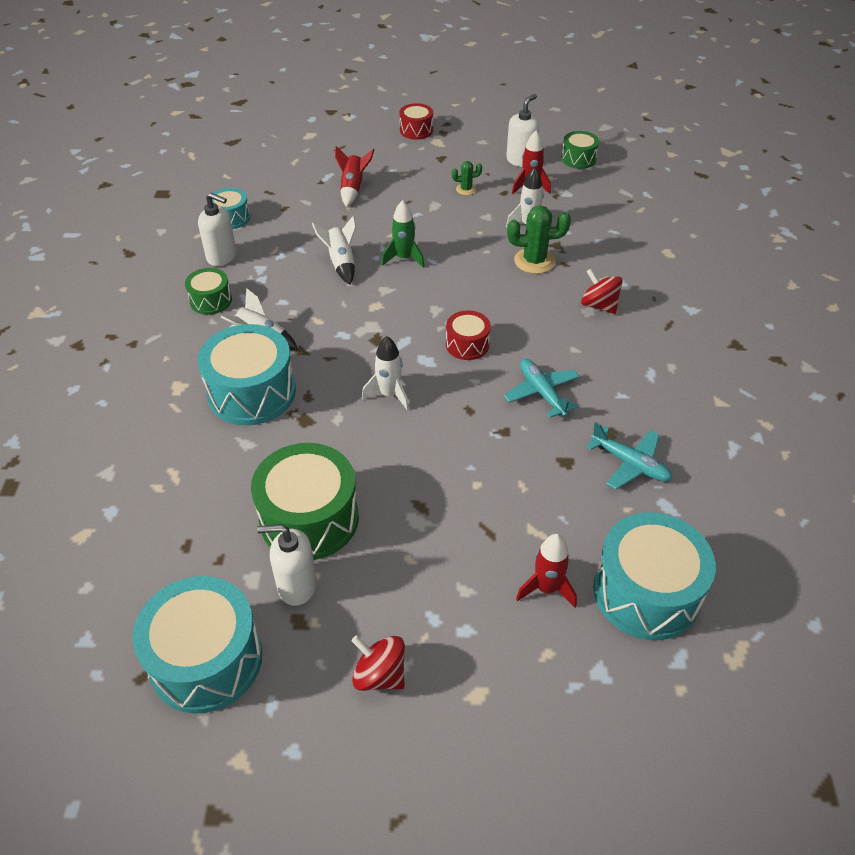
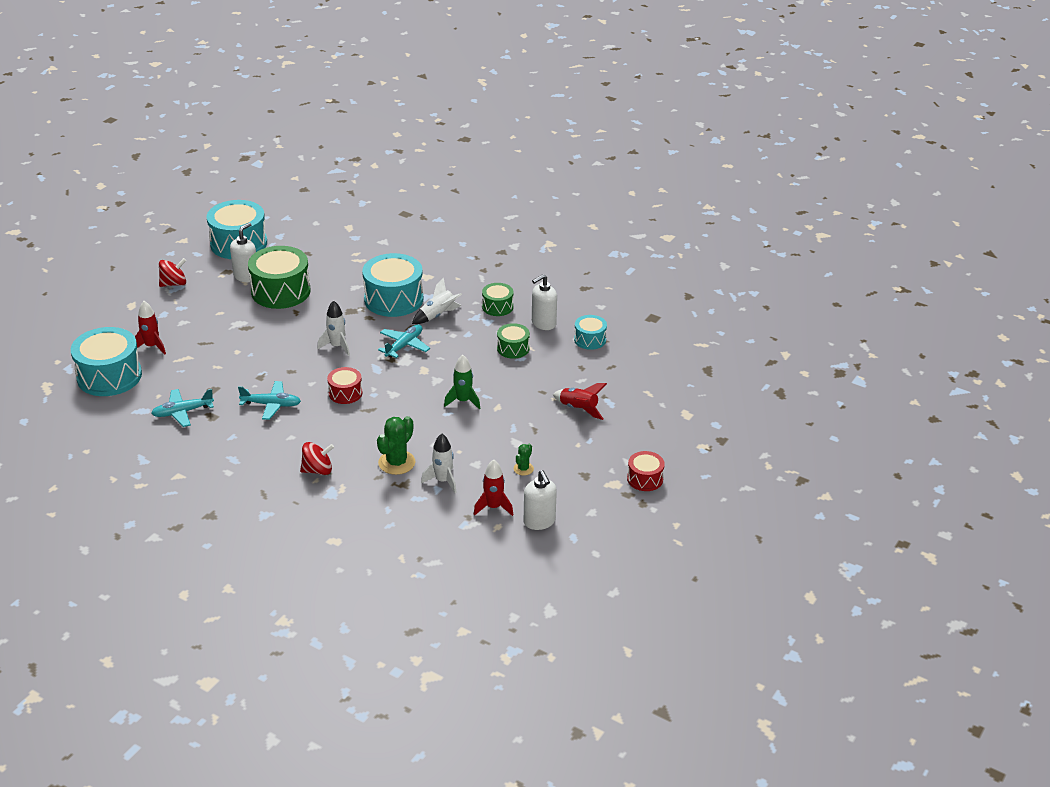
camera: 120 degrees right, 10 degrees down
white rocket [312,215,356,284] -> none
green drum [561,131,599,169] -> green drum moved to [497,323,530,359]
none -> turquoise plane [378,324,430,358]

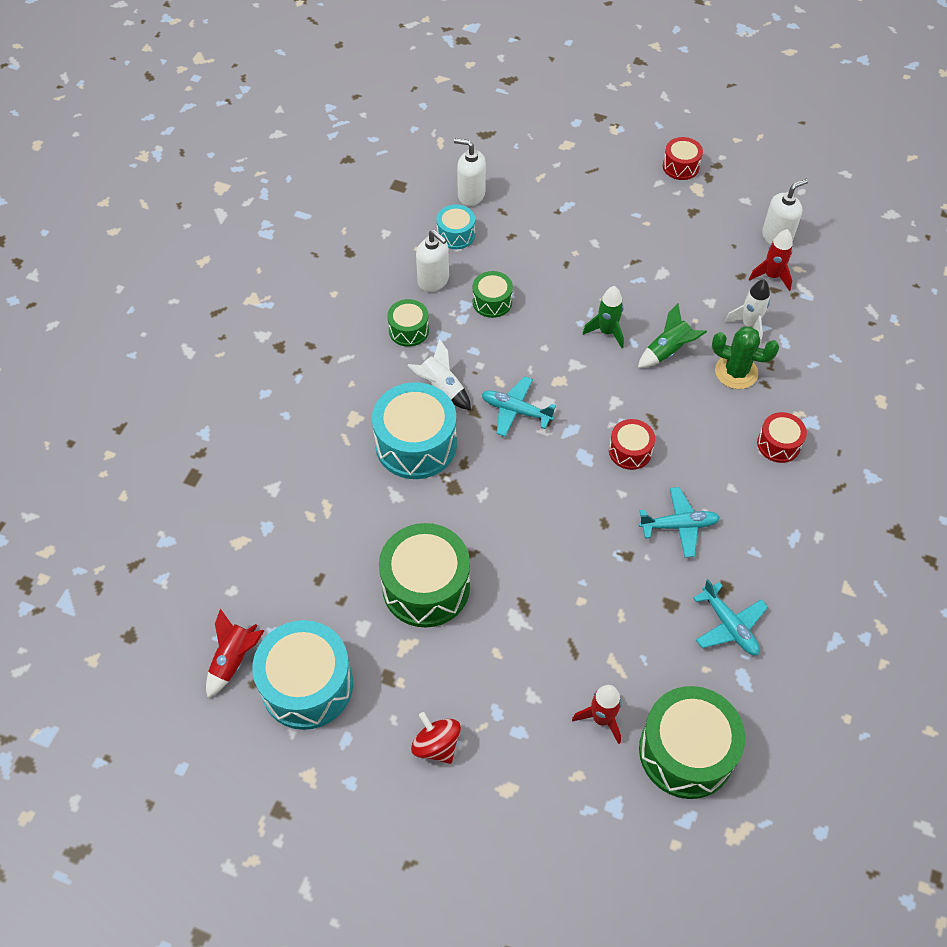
camera: 100 degrees left, 20 degrees up
turquoise drum [71,327,142,396] -> green drum [639,686,745,799]
white soap dispenser [230,223,256,282] -> white soap dispenser moved to [454,138,486,206]
turquoise plane [238,381,301,420] -> turquoise plane turned 90 degrees clockwise [639,487,720,558]
red spinning top [300,442,334,475] -> red drum [757,412,807,463]
white rocket [317,301,350,356] -> none
green cactus [514,443,534,476] -> none
red rocket [553,383,607,420] -> red rocket moved to [206,608,264,698]
none -> green rocket [638,303,707,368]

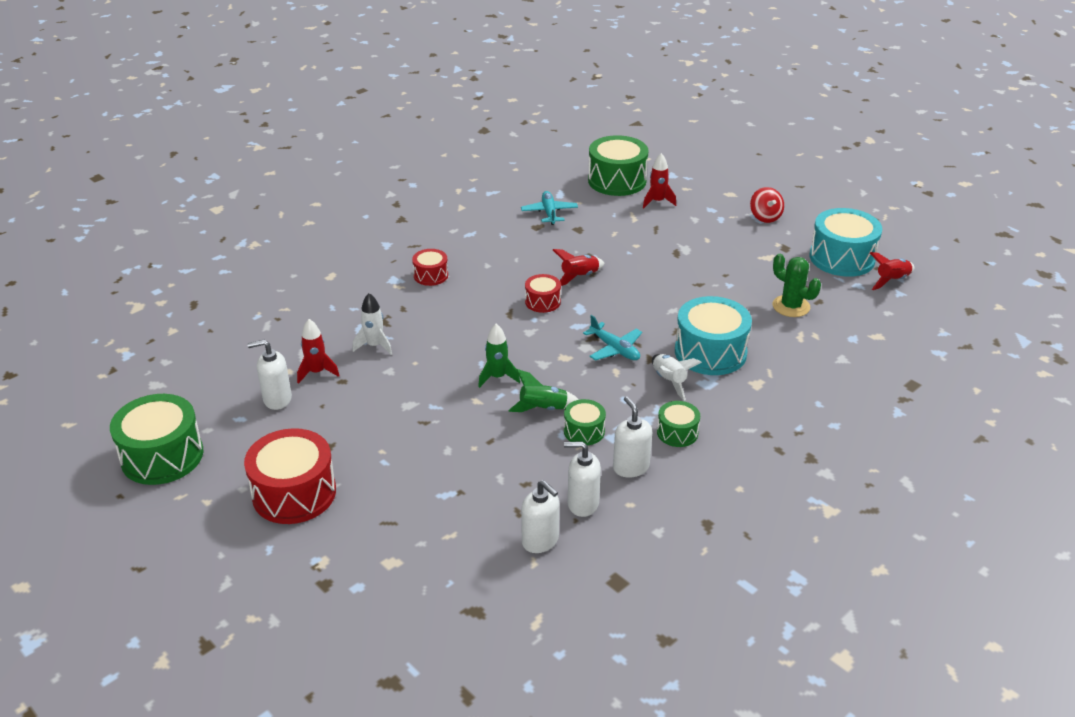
camera: 155 degrees left, 20 degrees down
green drum [379,523,470,627] -> green drum moved to [110,394,203,485]
turquoise drum [436,205,475,249] -> white soap dispenser [564,442,601,517]
green rocket [638,303,707,368] -> green rocket moved to [508,369,579,412]
turquoise plane [639,487,720,558] -> none
red drum [663,137,703,180] -> red drum [244,428,336,524], size x1.90
green cactus [712,327,779,389] -> green cactus moved to [773,254,821,317]
none -> red rocket [553,249,604,286]

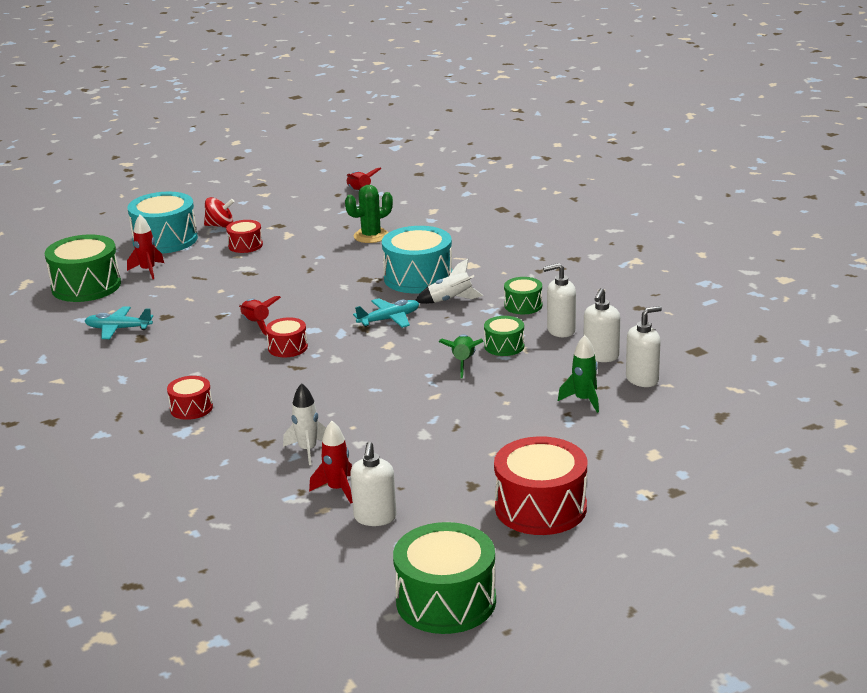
camera: 75 degrees left, 10 degrees down
green rocket [478,324,520,388] -> green rocket moved to [558,335,599,413]
turquoise drum [809,208,883,277] -> turquoise drum moved to [128,192,198,254]
none -> red drum [226,220,263,253]

